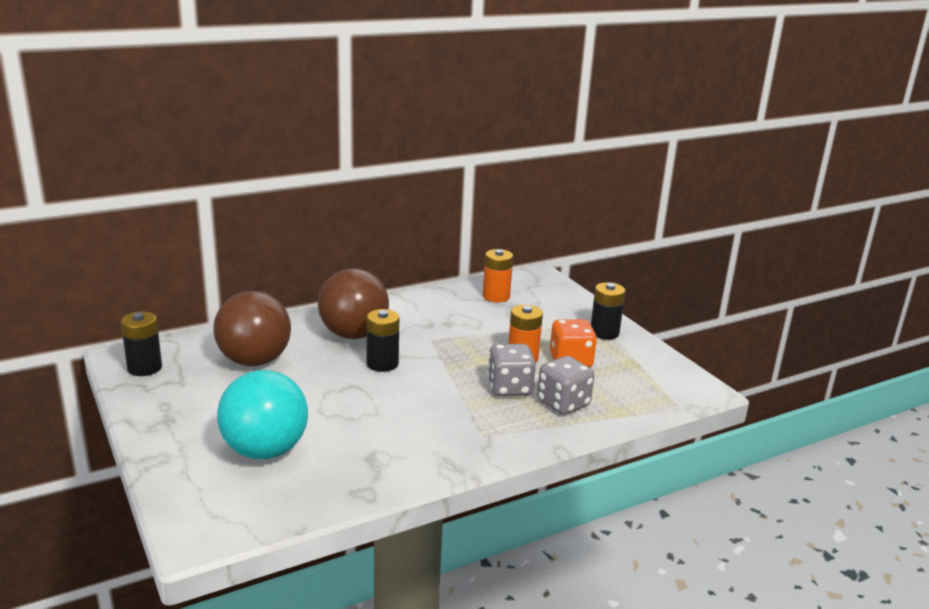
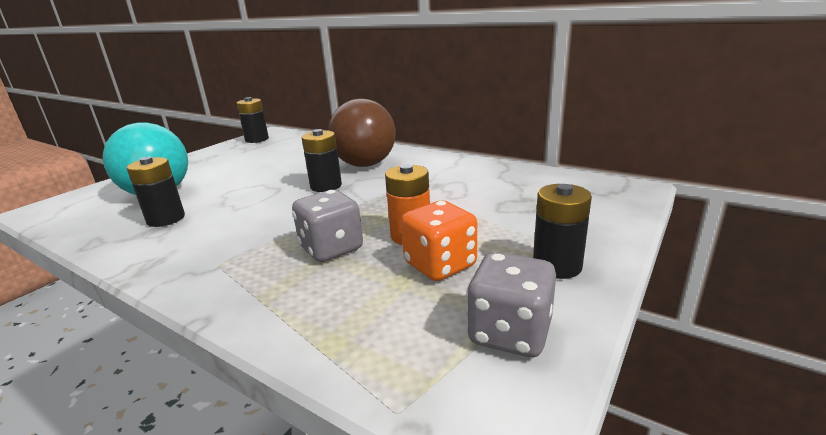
camera: 65 degrees right, 0 degrees up
brown ball [214,291,291,366] -> none
orange battery [483,249,513,302] -> none
grey dice [537,356,594,415] -> grey dice moved to [467,252,556,357]
none -> black battery [126,157,185,227]

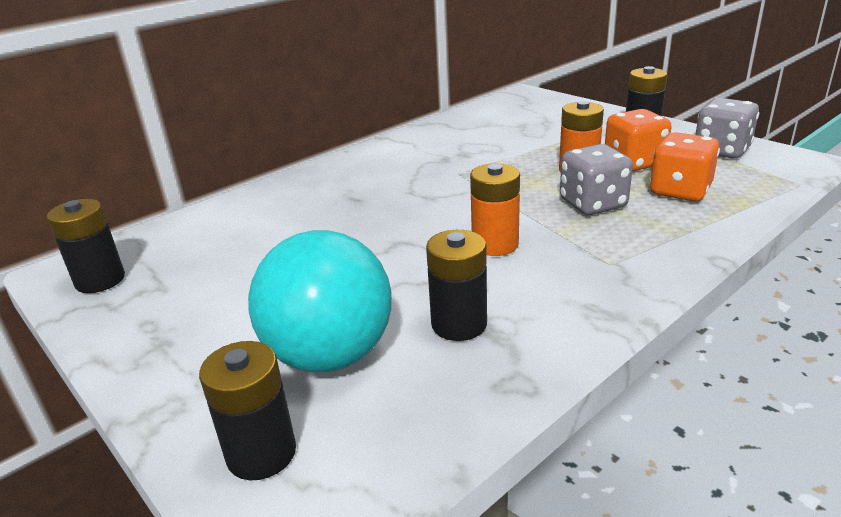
camera: 75 degrees left, 5 degrees up
black battery [302,129,342,192] -> black battery moved to [199,341,296,480]
brown ball [328,98,396,167] -> none
none -> orange battery [470,163,520,256]
none -> orange dice [650,132,720,201]

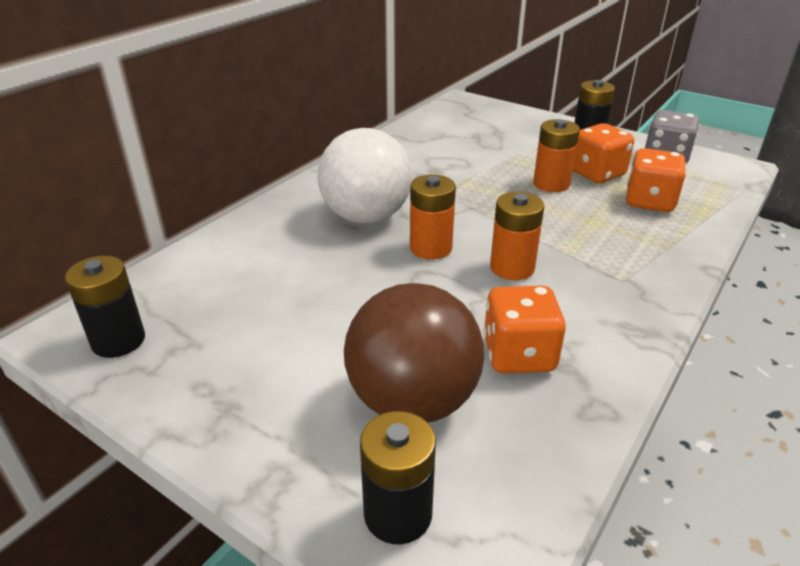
camera: 15 degrees left, 5 degrees up
turquoise ball [248,230,392,372] -> brown ball [344,283,484,423]
black battery [426,230,487,341] -> orange dice [483,286,566,373]
grey dice [560,144,633,215] -> none
none -> white ball [317,128,412,224]
none -> orange battery [410,174,456,259]

